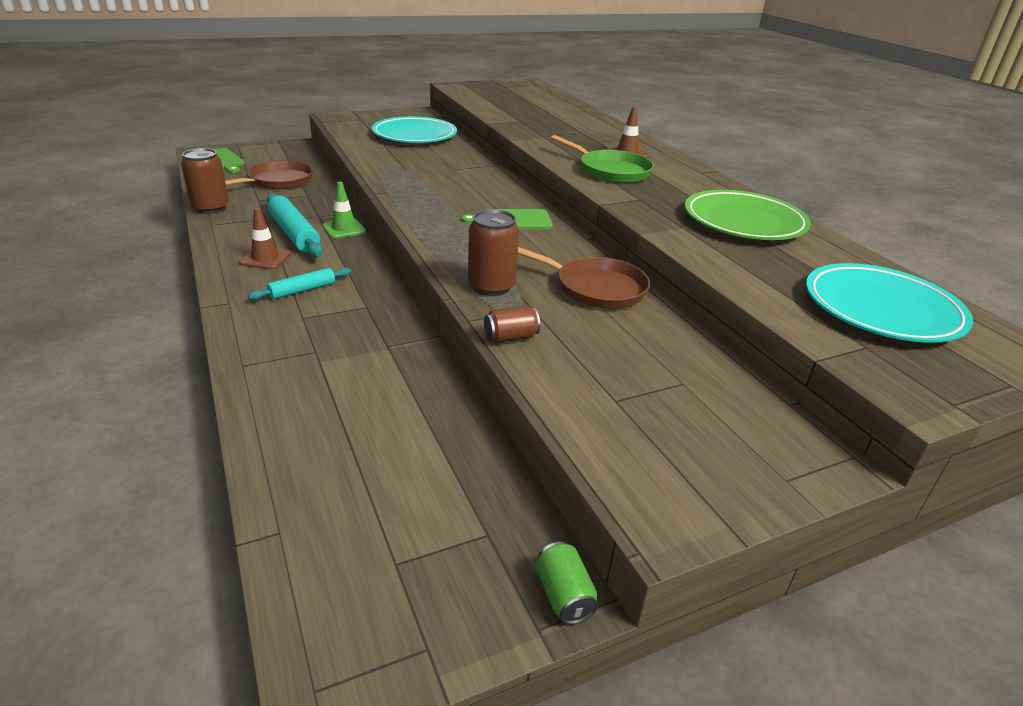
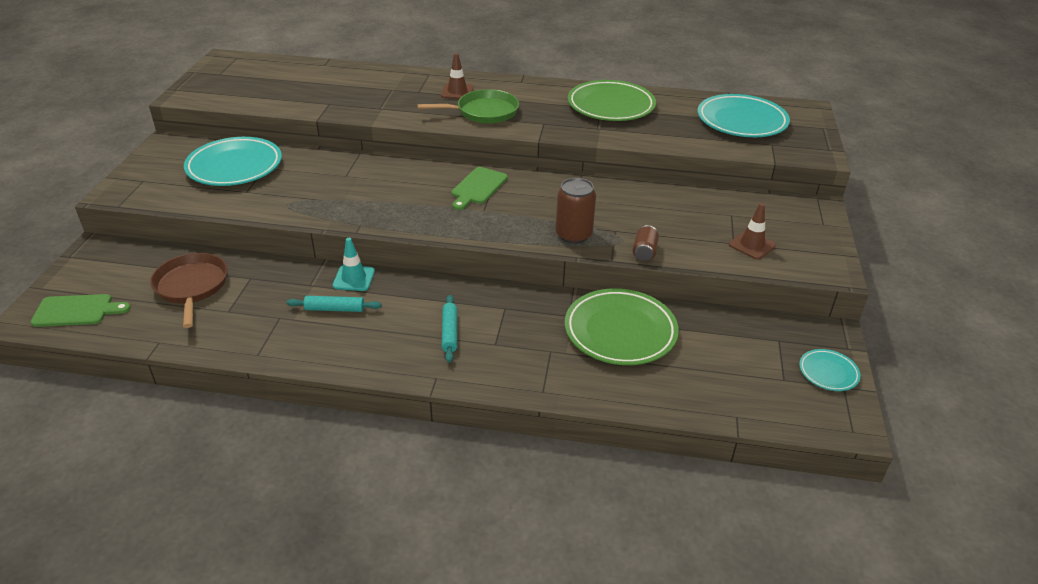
camera: 55 degrees left, 5 degrees up
brown can [181,148,229,214] -> none
brown traffic cone [239,208,291,270] -> brown traffic cone moved to [729,203,776,260]
turquoise rolling pin [267,193,323,257] -> turquoise rolling pin [287,296,381,312], size x0.59
green traffic cone [322,182,366,239] -> turquoise traffic cone [333,238,375,291]
brown pan [518,247,650,309] -> none
green can [536,542,598,624] -> none
none -> green plate [565,288,679,365]
none -> turquoise plate [799,349,861,391]

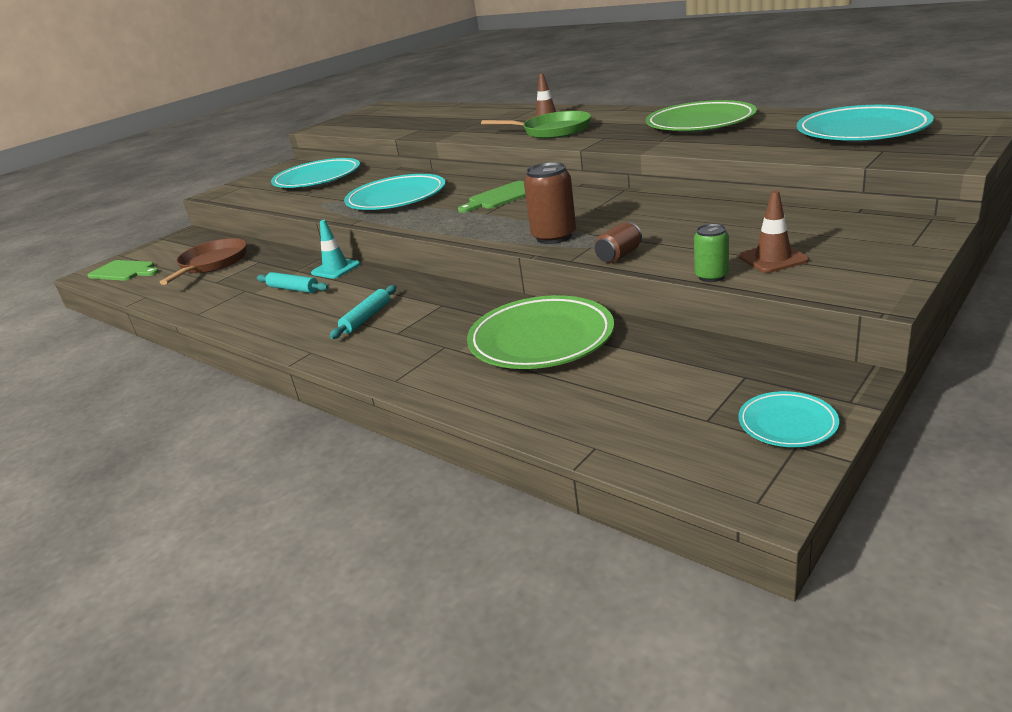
camera: 35 degrees right, 10 degrees down
none -> turquoise plate [344,174,446,210]
none -> green can [694,224,729,282]

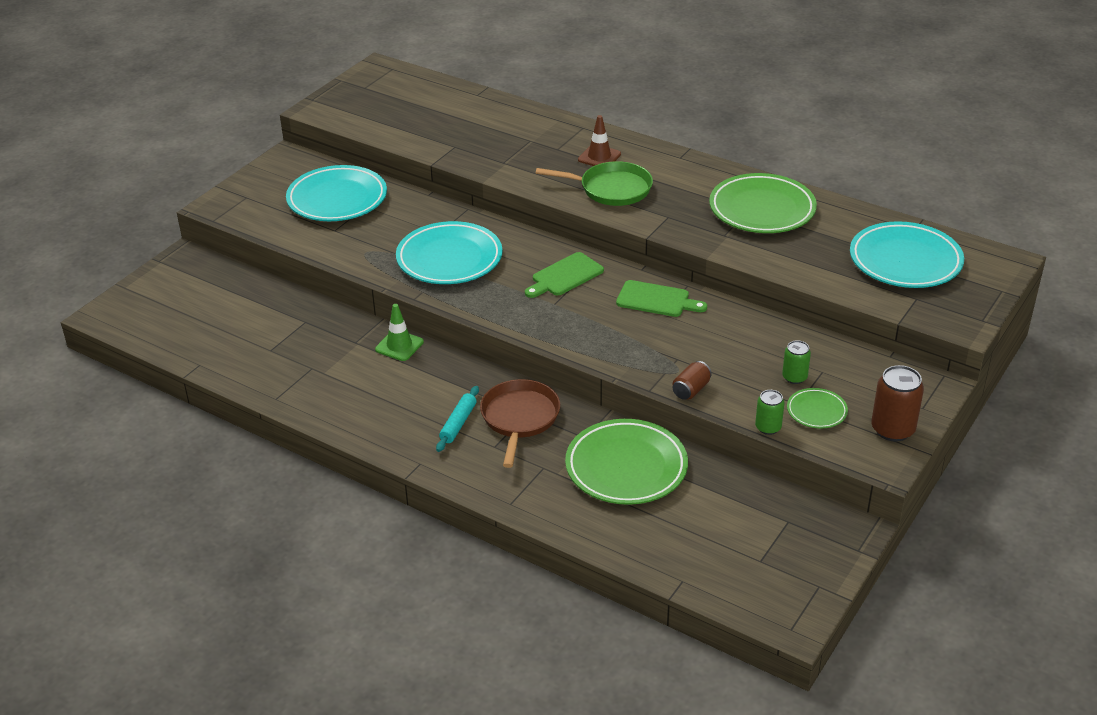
camera: 10 degrees left, 10 degrees up
green cutting board [88,260,159,281] -> green cutting board moved to [616,280,707,317]
brown pan [160,238,247,285] -> brown pan moved to [480,379,560,468]
turquoise rolling pin [257,272,329,293] -> none
turquoise traffic cone [311,220,360,279] -> green traffic cone [375,304,424,361]
brown can [524,162,576,244] -> brown can moved to [871,365,924,441]
turquoise plate [738,391,839,447] -> none
brown traffic cone [739,190,809,273] -> green plate [787,388,848,428]
none -> green can [782,340,811,384]

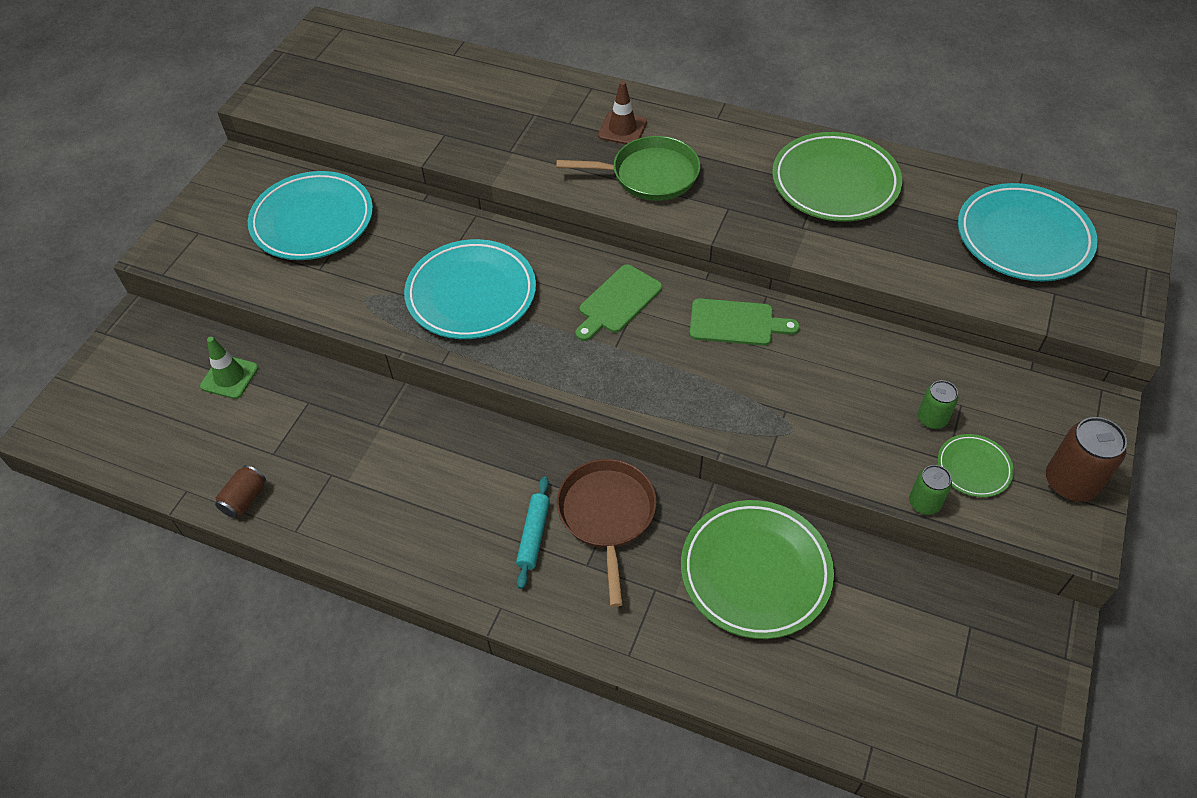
camera: 10 degrees left, 15 degrees up
green traffic cone [375,304,424,361] -> green traffic cone moved to [200,337,258,399]
brown can [673,361,712,400] -> brown can moved to [215,465,266,518]

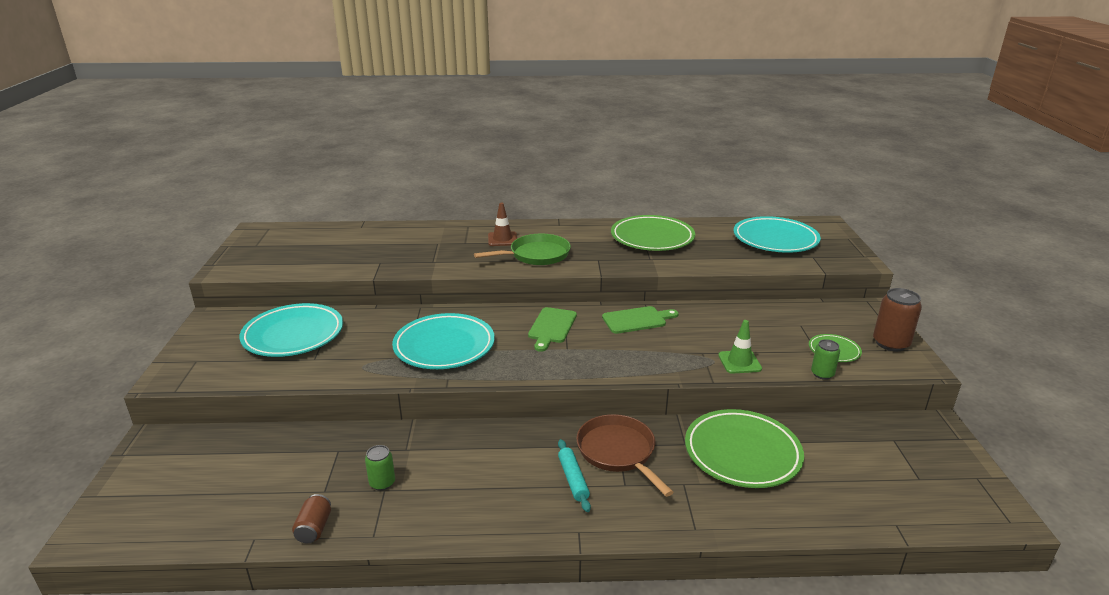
camera: 25 degrees left, 25 degrees down
green traffic cone [200,337,258,399] -> green traffic cone moved to [718,320,762,374]
green can [918,380,958,429] -> green can moved to [365,445,395,491]

